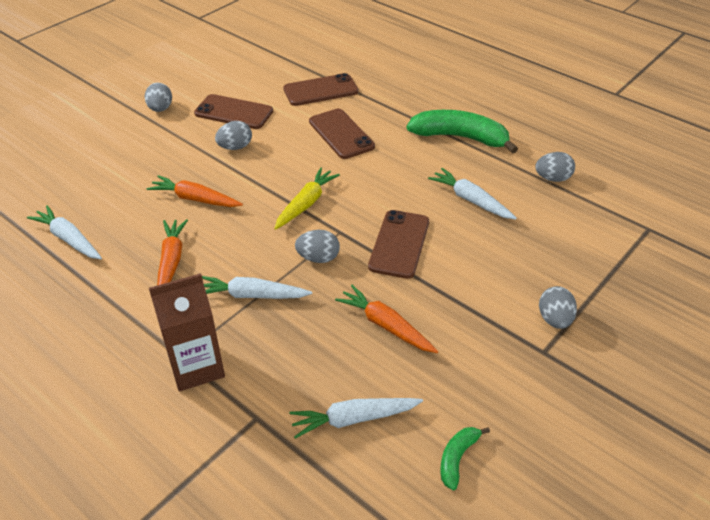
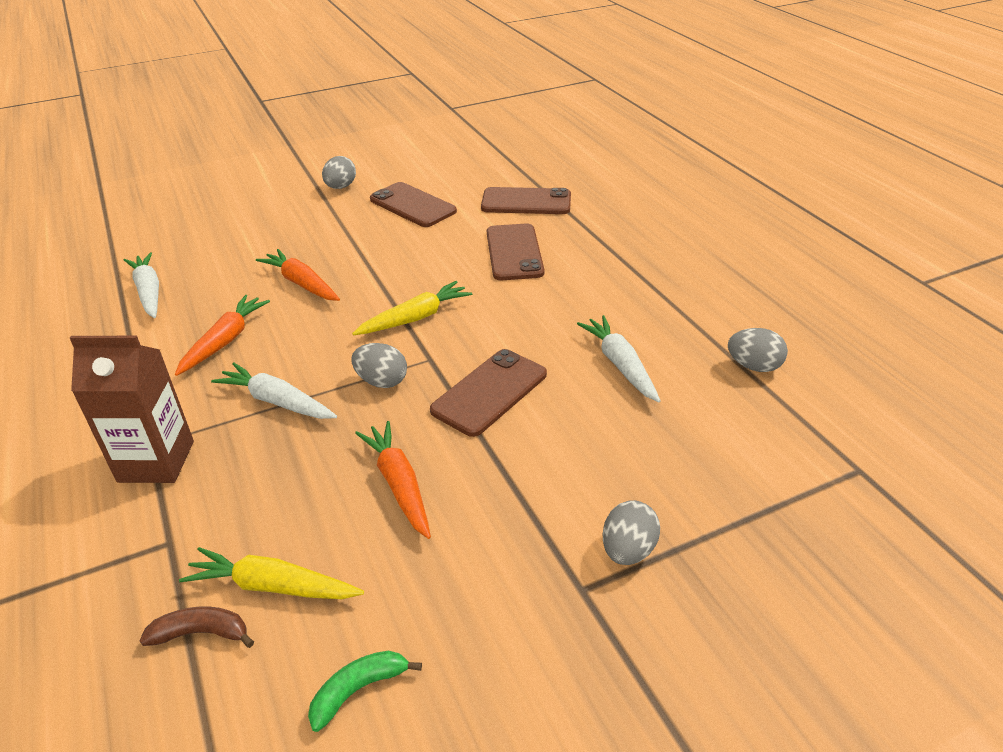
camera: 25 degrees right, 5 degrees down
grey egg [215,121,252,150] -> none
white carrot [289,398,423,439] -> yellow carrot [179,547,364,599]
green banana [407,110,518,154] -> none
none -> brown banana [140,607,254,648]

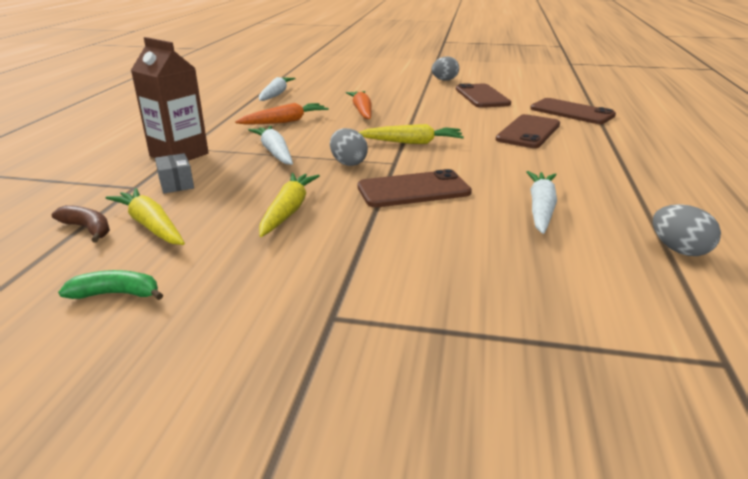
camera: 35 degrees right, 10 degrees down
orange carrot [355,421,431,539] -> yellow carrot [259,173,320,237]
grey egg [603,500,660,565] -> none
none -> grey box [155,153,194,193]

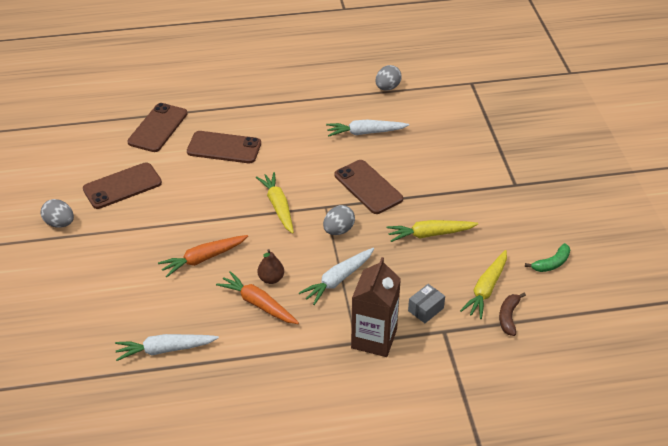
camera: 110 degrees left, 15 degrees up
green banana [58,270,163,300] -> green banana turned 105 degrees counterclockwise [525,243,570,272]
none -> brown pear [258,249,284,284]

